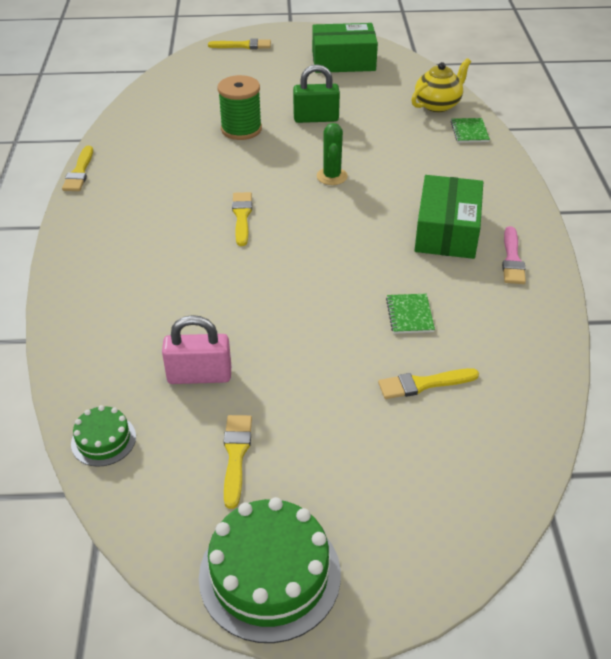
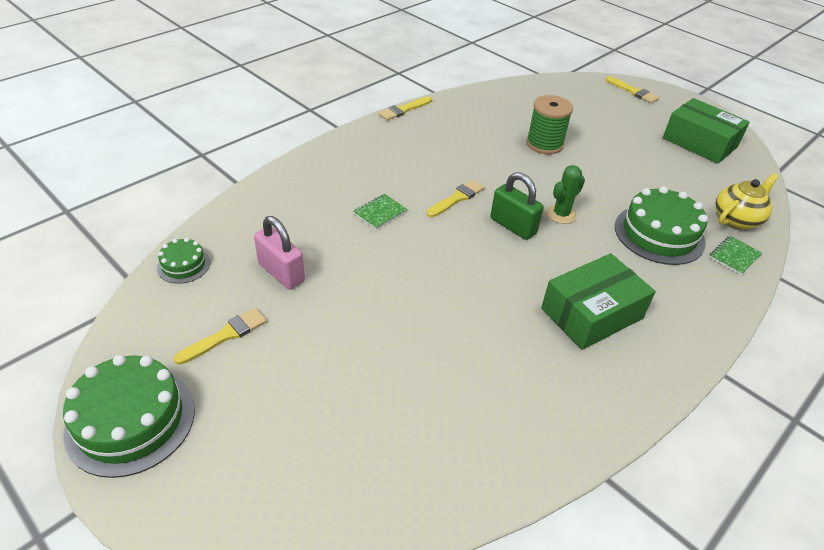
camera: 45 degrees right, 0 degrees up
green padlock [293,64,340,123] -> green padlock moved to [490,172,544,240]
yellow brush [378,368,479,399] -> none
green notebook [386,294,435,334] -> green notebook moved to [353,194,407,229]
yellow teapot [411,58,471,112] -> yellow teapot turned 45 degrees counterclockwise [715,173,779,229]
pink brush [502,226,526,284] -> none
none -> green cake [615,186,708,265]

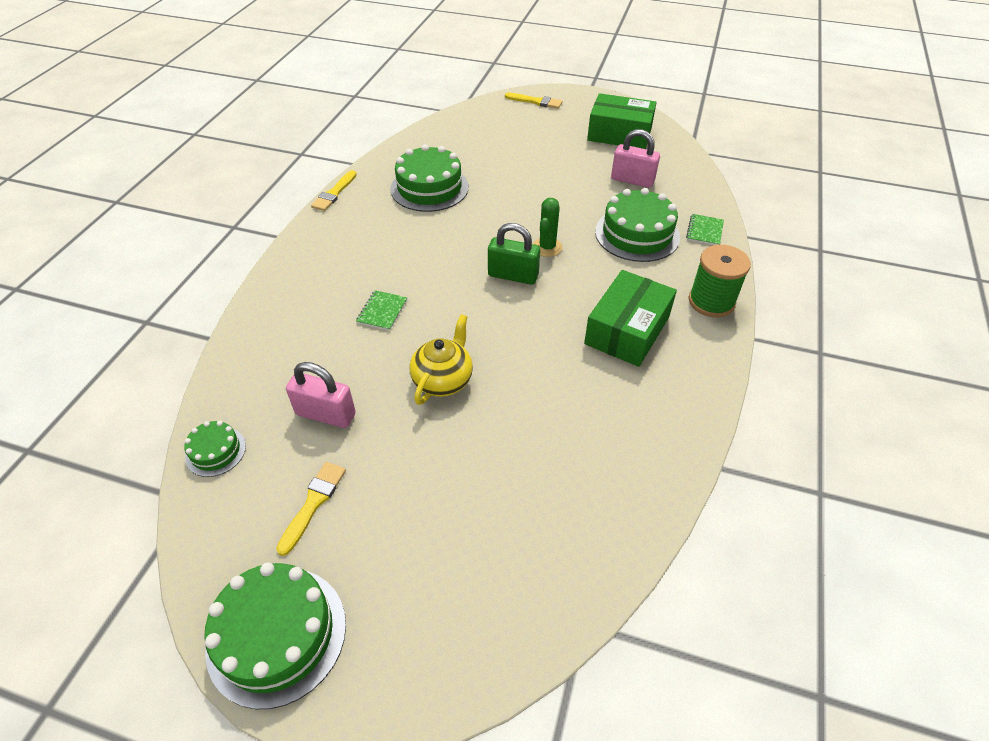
camera: 25 degrees left, 5 degrees up
yellow brush [426,179,485,217] -> none
green spool [526,95,573,154] -> green spool moved to [689,245,751,317]
yellow teapot [715,173,779,229] -> yellow teapot moved to [410,314,473,405]
none -> green cake [390,144,469,212]
none -> pink padlock [611,129,660,188]

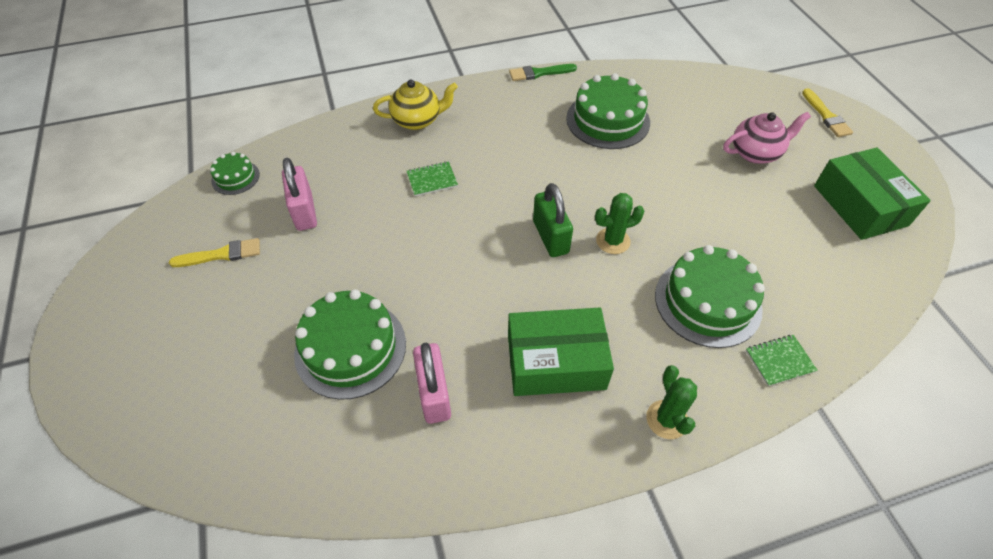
camera: 55 degrees right, 5 degrees up
green cake [204,563,346,709] -> green cake moved to [294,289,406,400]
yellow brush [311,170,357,211] -> green brush [509,64,577,81]
yellow teapot [410,314,473,405] -> yellow teapot moved to [373,79,458,130]
pink padlock [611,129,660,188] -> pink padlock moved to [413,343,451,424]
green spool [689,245,751,317] -> green cactus [646,365,697,439]
none -> pink teapot [723,112,811,164]

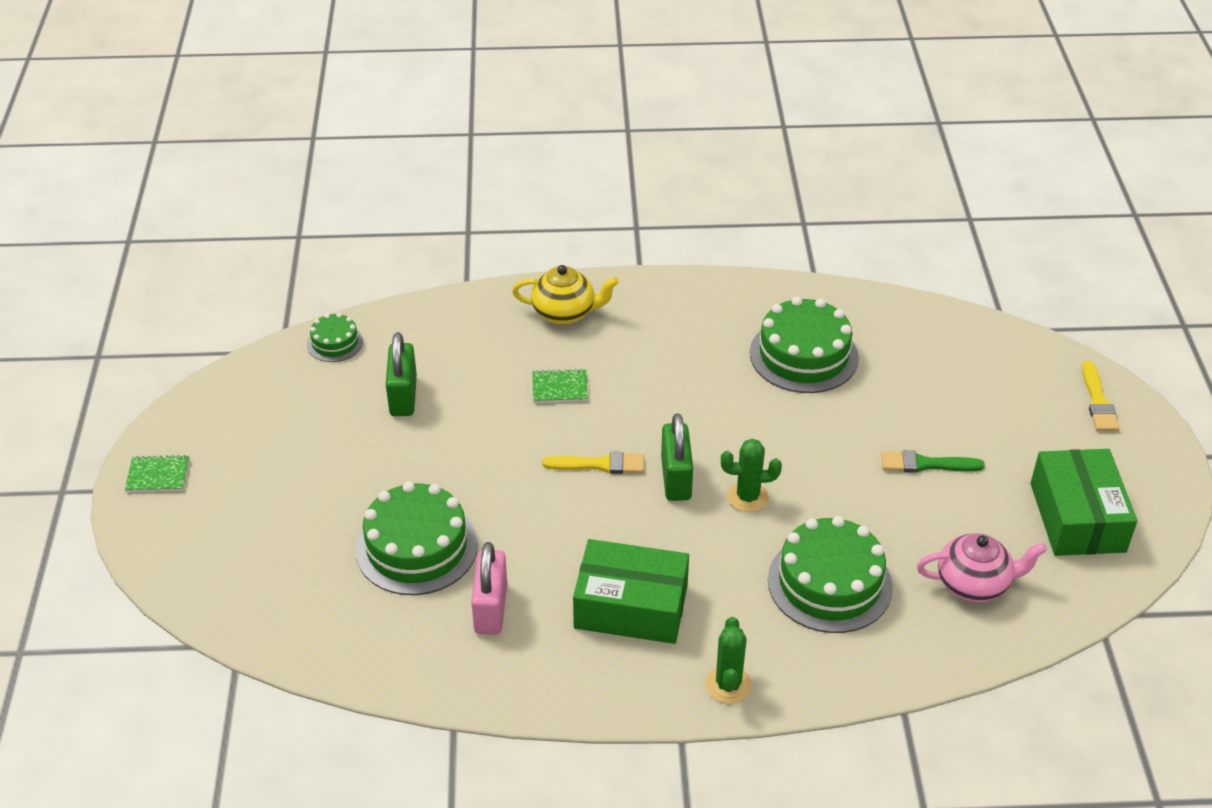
camera: 15 degrees right, 10 degrees down
yellow brush [169,238,260,267] -> yellow brush moved to [542,452,644,474]
pink padlock [282,158,317,231] -> green padlock [386,332,417,416]
green brush [509,64,577,81] -> green brush moved to [881,450,985,473]
pink teapot [723,112,811,164] -> pink teapot moved to [917,533,1047,602]
green notebook [746,335,818,386] -> green notebook moved to [125,455,189,492]

